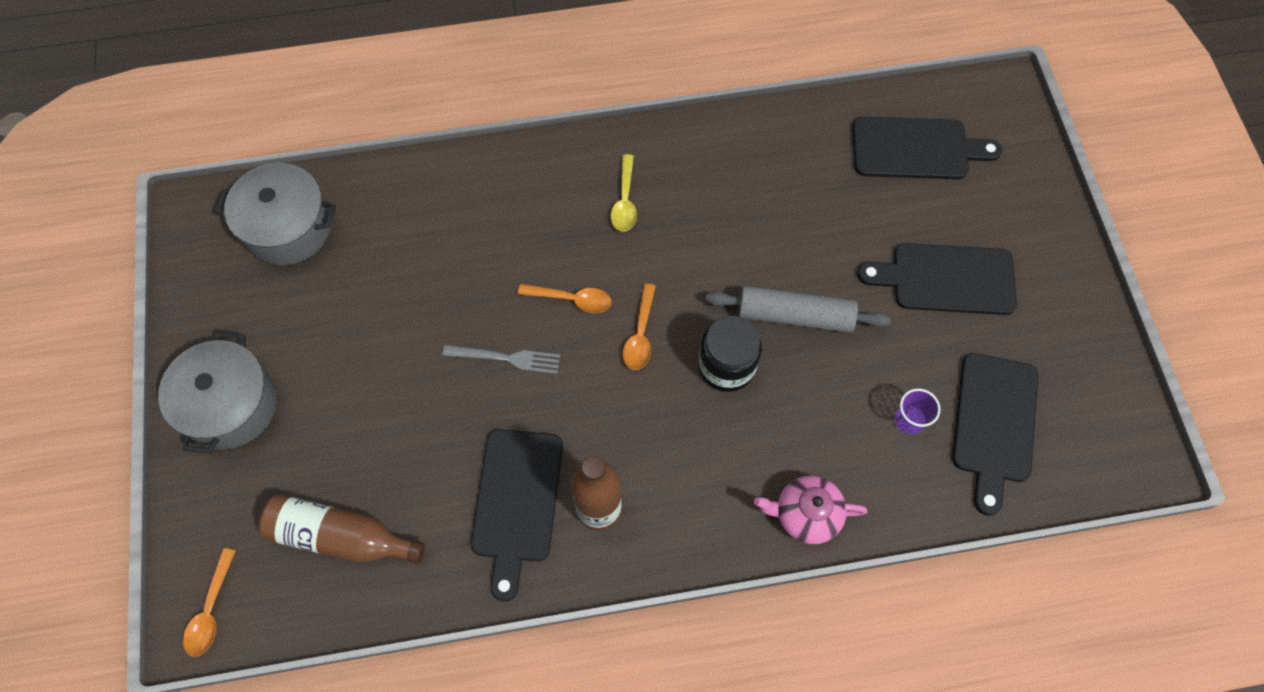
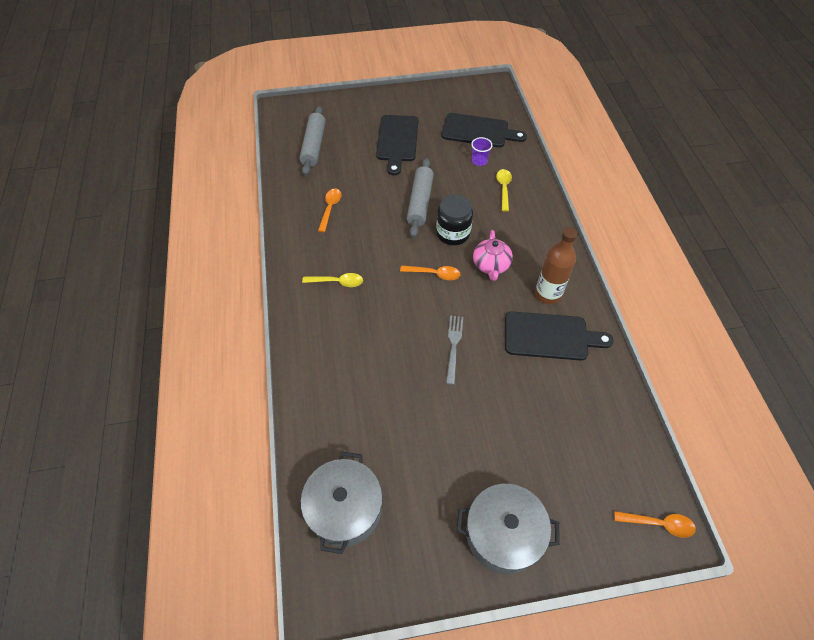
camera: 90 degrees left, 10 degrees down
brown bottle [258,494,425,564] -> none
orange spoon [518,284,612,313] -> orange spoon moved to [318,189,342,232]
pink teapot [754,476,867,544] -> pink teapot moved to [473,230,513,281]
black cutting board [853,117,1002,179] -> grey rolling pin [299,106,326,176]
none -> yellow spoon [496,169,512,212]

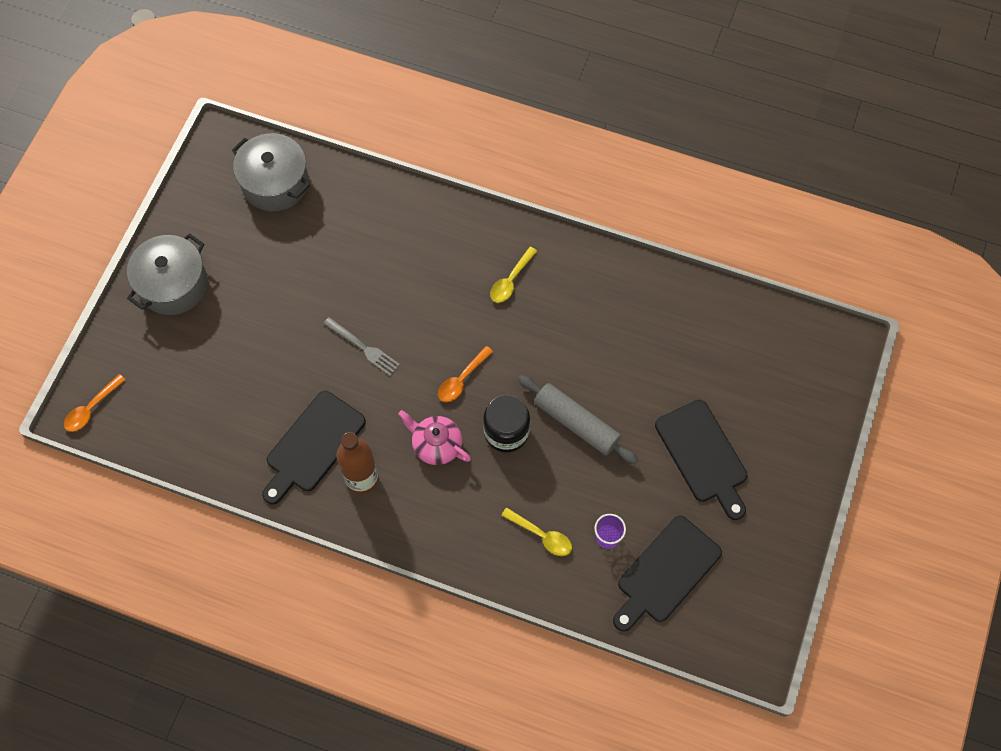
camera: 120 degrees right, 10 degrees up
grey rolling pin [299,106,326,176] -> none
orange spoon [318,189,342,232] -> none
black cutting board [376,115,418,175] -> black cutting board turned 150 degrees counterclockwise [655,400,748,520]

